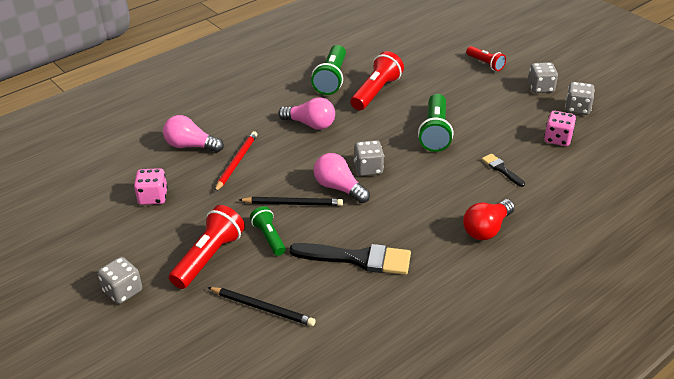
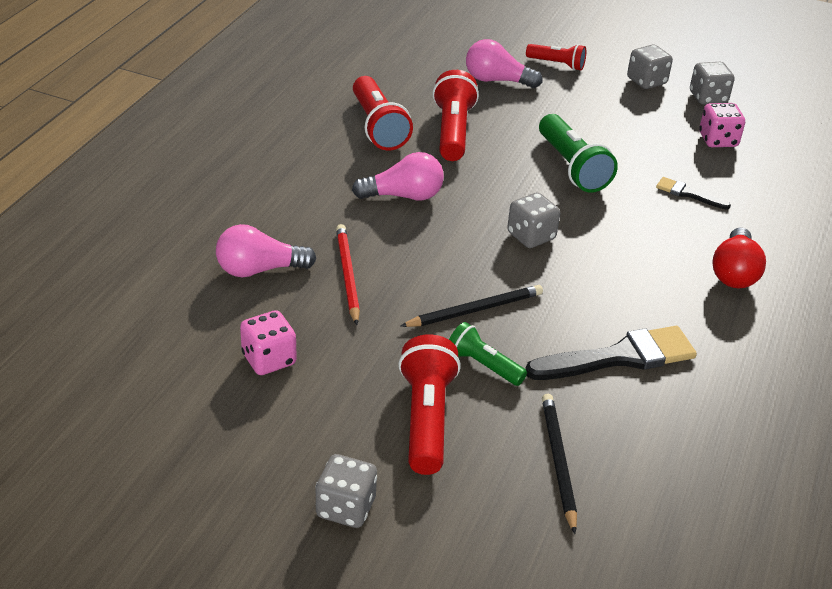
camera: 30 degrees left, 0 degrees up
black pencil [208,287,316,326] -> black pencil turned 90 degrees counterclockwise [542,394,577,534]
green flashlight [311,45,346,95] -> red flashlight [353,76,413,151]
pink light bulb [314,153,370,203] -> pink light bulb moved to [466,39,542,88]

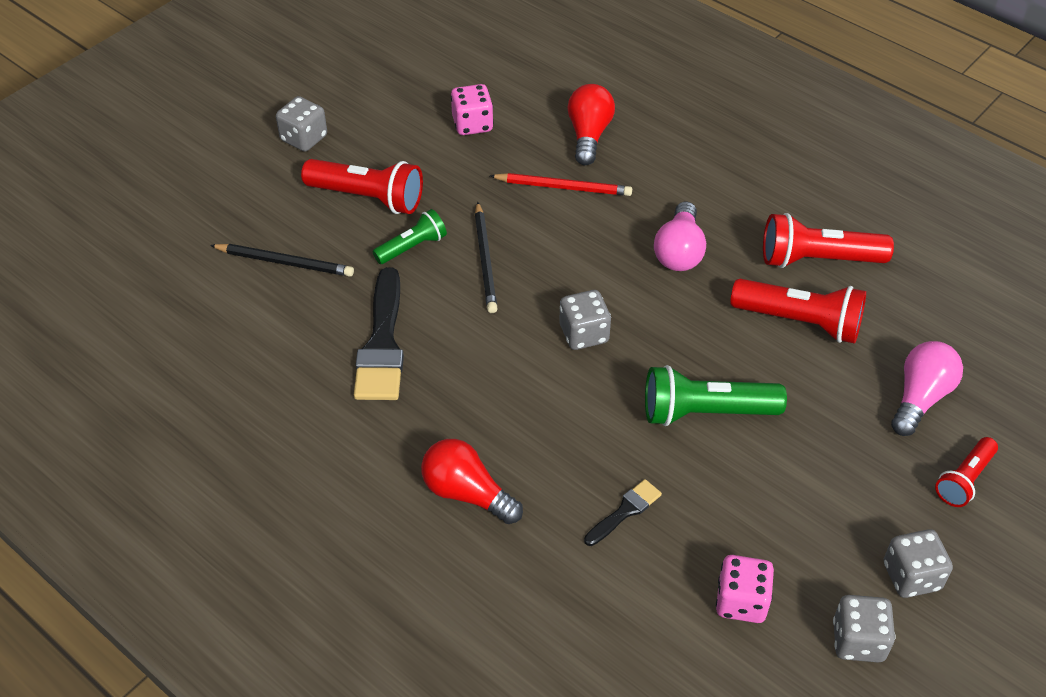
camera: 110 degrees right, 10 degrees up
pink light bulb [216,224,316,277] -> red light bulb [567,84,615,165]

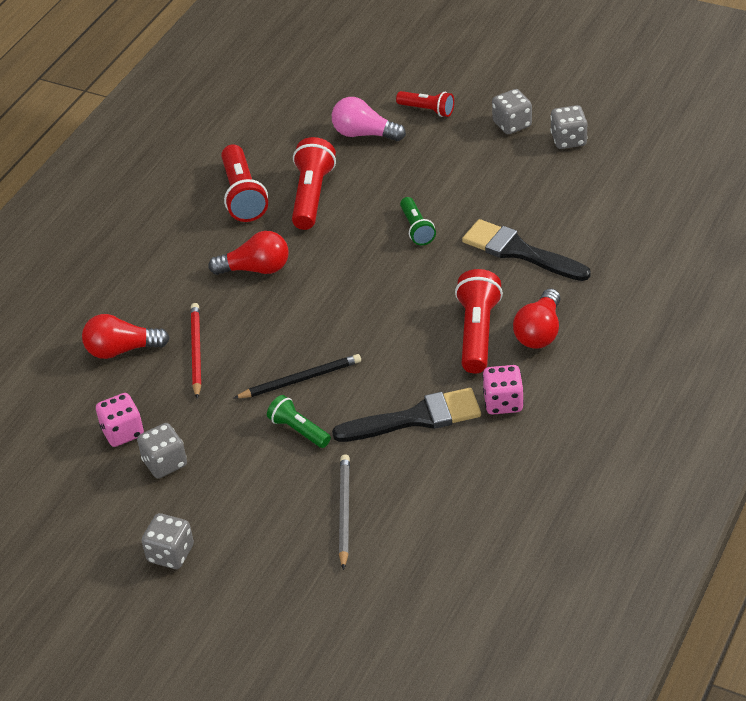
camera: 100 degrees left, 5 degrees down
black pencil [210,244,354,277] -> grey pencil [339,454,350,570]
red flashlight [301,159,423,214] -> red flashlight moved to [455,269,503,373]
grey dice [559,290,611,350] -> grey dice moved to [137,423,187,479]
black brush [584,479,662,546] -> black brush [462,219,591,281], size x1.96
green flashlight [645,365,787,426] -> green flashlight [400,197,436,245], size x0.61
pink light bulb [654,202,706,271] -> red light bulb [208,231,289,275]
pink dice [716,555,774,623] -> pink dice moved to [482,365,524,415]

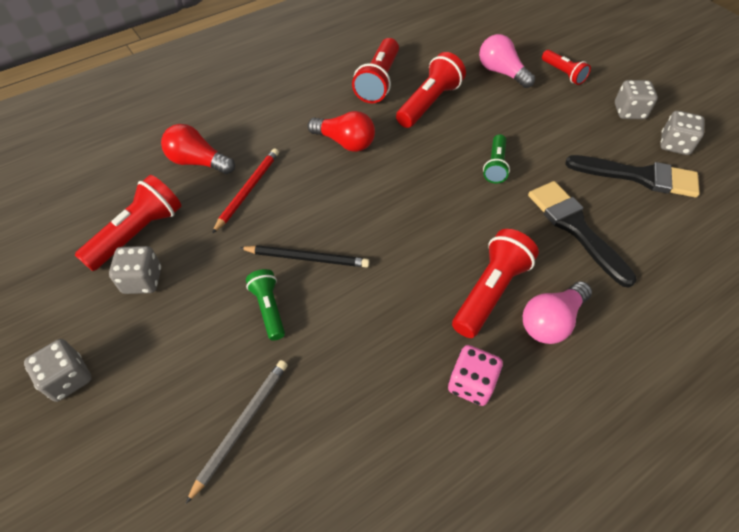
camera: 25 degrees right, 10 degrees up
pink dice [96,393,144,447] -> red flashlight [75,175,181,271]
black brush [332,388,481,442] -> black brush moved to [565,155,700,198]
red light bulb [513,289,561,349] -> pink light bulb [523,281,592,344]

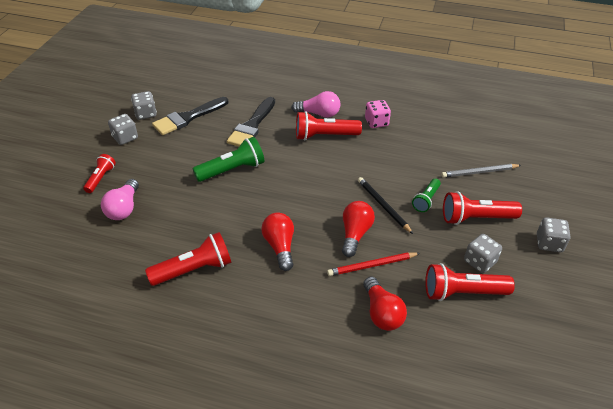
camera: 130 degrees left, 10 degrees down
red flashlight [396,52,466,128] -> red flashlight moved to [443,191,522,225]
green flashlight [483,134,510,183] -> green flashlight [193,137,264,182], size x1.65
black brush [565,155,700,198] -> black brush turned 105 degrees counterclockwise [152,97,228,135]
none -> red light bulb [342,201,375,257]

